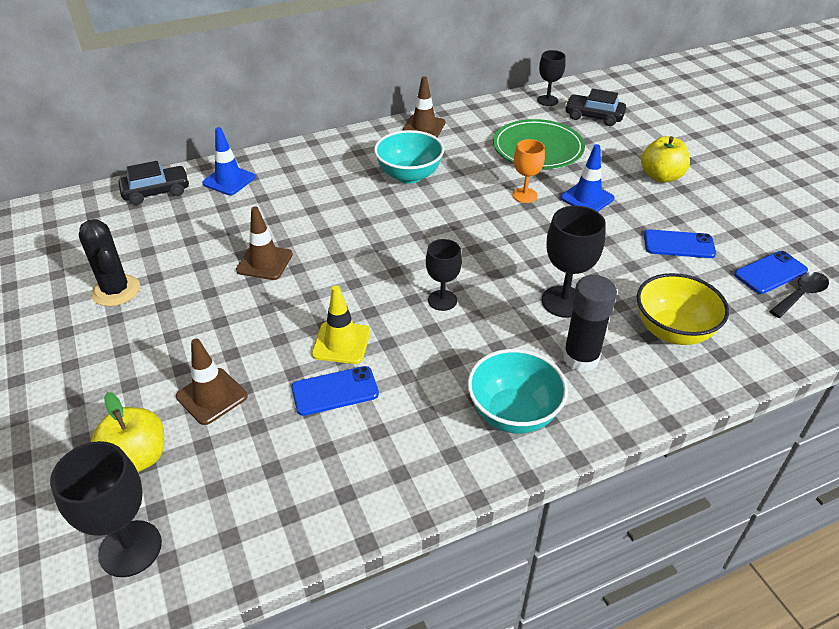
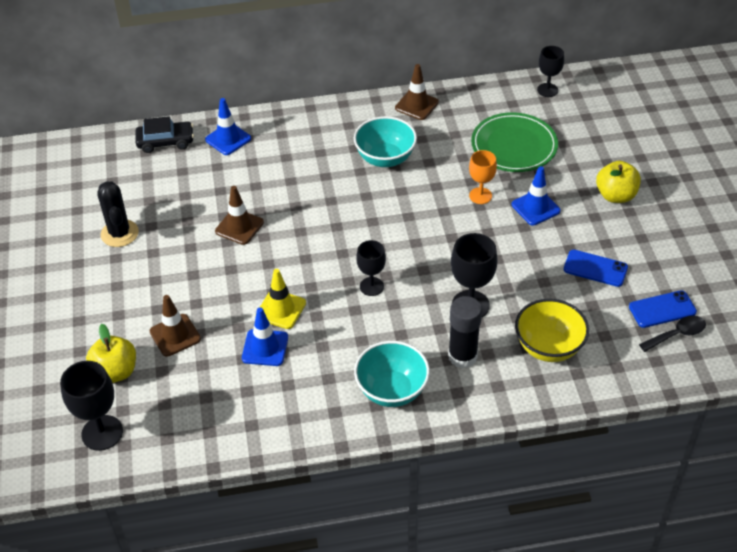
camera: 15 degrees right, 5 degrees up
blue phone [291,366,379,416] -> blue traffic cone [242,307,288,366]
black car [565,89,626,126] -> none

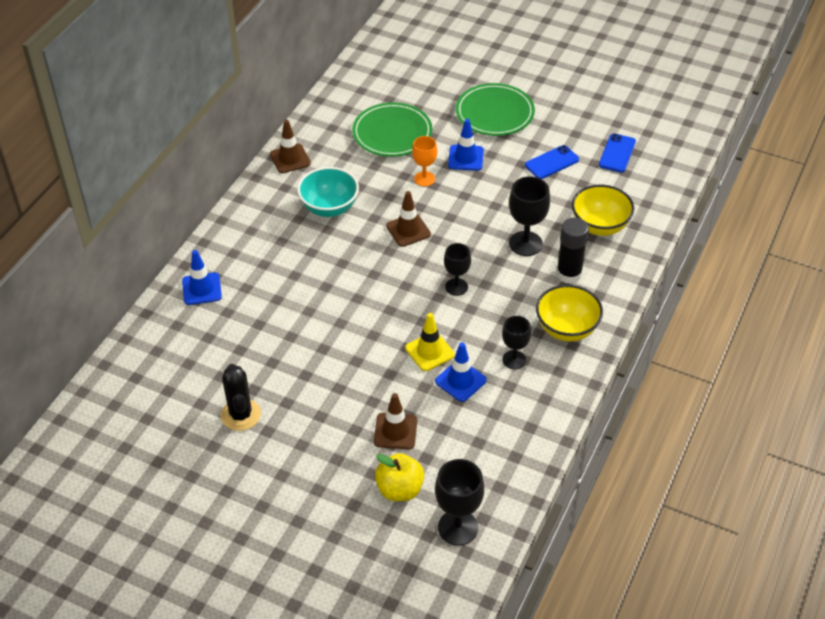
camera: 55 degrees left, 0 degrees up
black cactus [97,181,139,247] -> black cactus turned 60 degrees clockwise [221,364,261,431]
black car [135,116,194,153] -> none
brown traffic cone [215,186,264,245] -> brown traffic cone moved to [386,191,431,247]
turquoise bowl [354,341,430,407] -> yellow bowl [536,285,603,341]
black goblet [537,46,564,97] -> black goblet moved to [502,316,531,369]
yellow apple [596,161,641,203] -> green plate [456,83,535,136]
black spoon [639,316,706,352] -> none

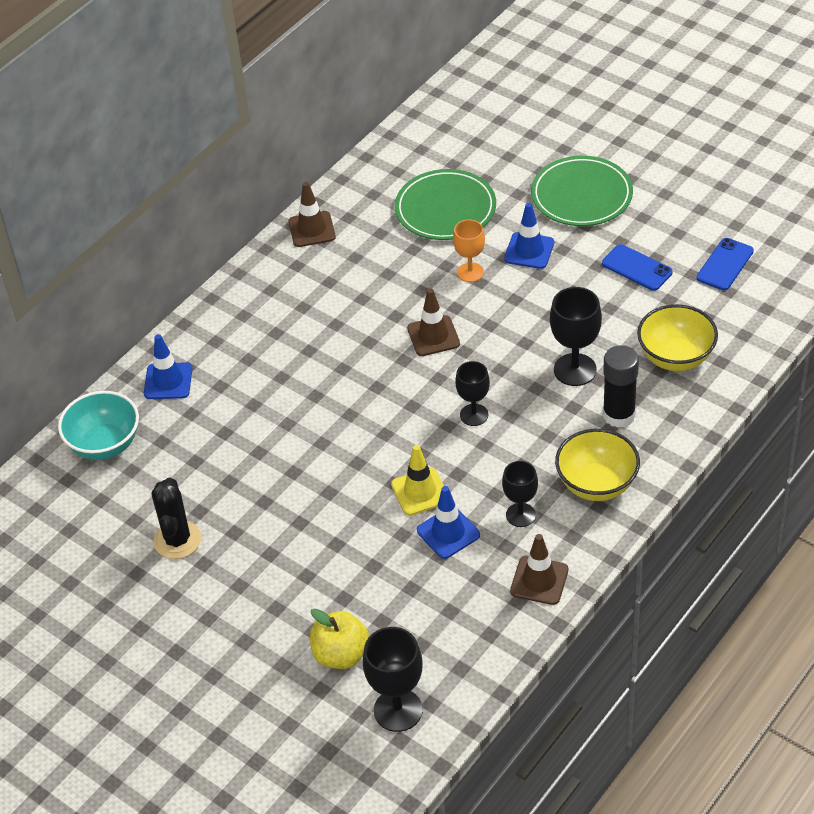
camera: 15 degrees right, 0 degrees up
turquoise bowl [297,167,359,217] -> turquoise bowl moved to [58,391,139,460]
brown traffic cone [374,393,417,449] -> brown traffic cone moved to [510,534,568,605]
blue phone [525,145,579,179] -> blue phone turned 60 degrees clockwise [602,244,673,291]

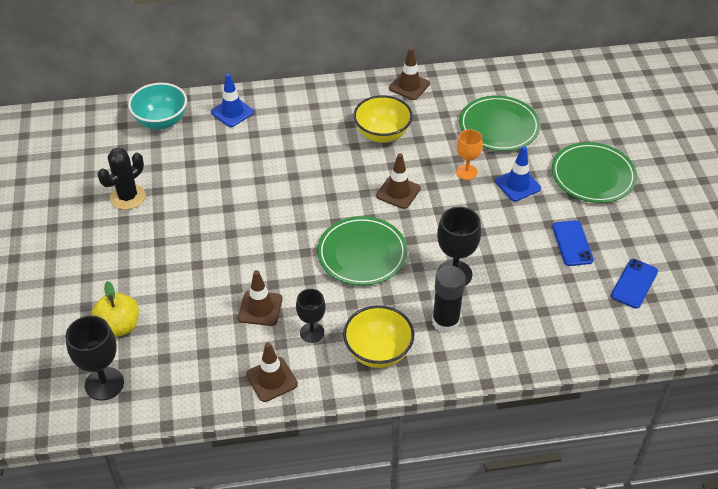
camera: 40 degrees right, 0 degrees up
yellow traffic cone [391,445,444,516] -> none
blue traffic cone [417,486,480,559] -> brown traffic cone [238,270,282,326]
black goblet [455,361,490,426] -> green plate [317,216,407,286]
yellow bowl [637,304,718,371] -> yellow bowl moved to [353,95,413,143]
blue phone [697,238,754,290] -> blue phone turned 45 degrees counterclockwise [611,259,658,309]

